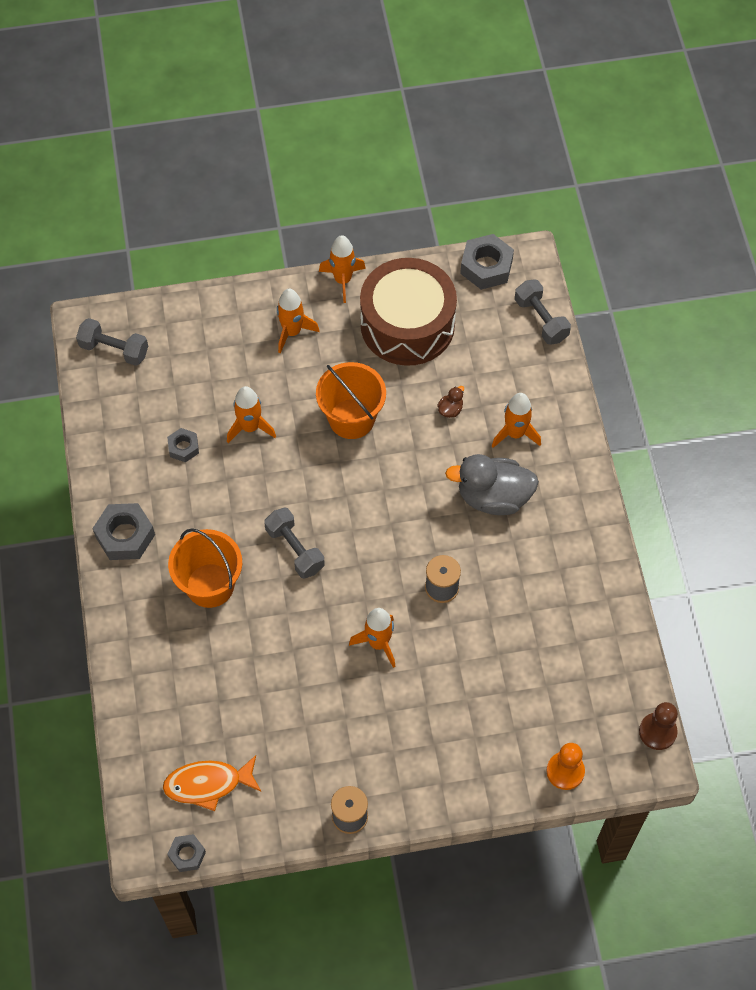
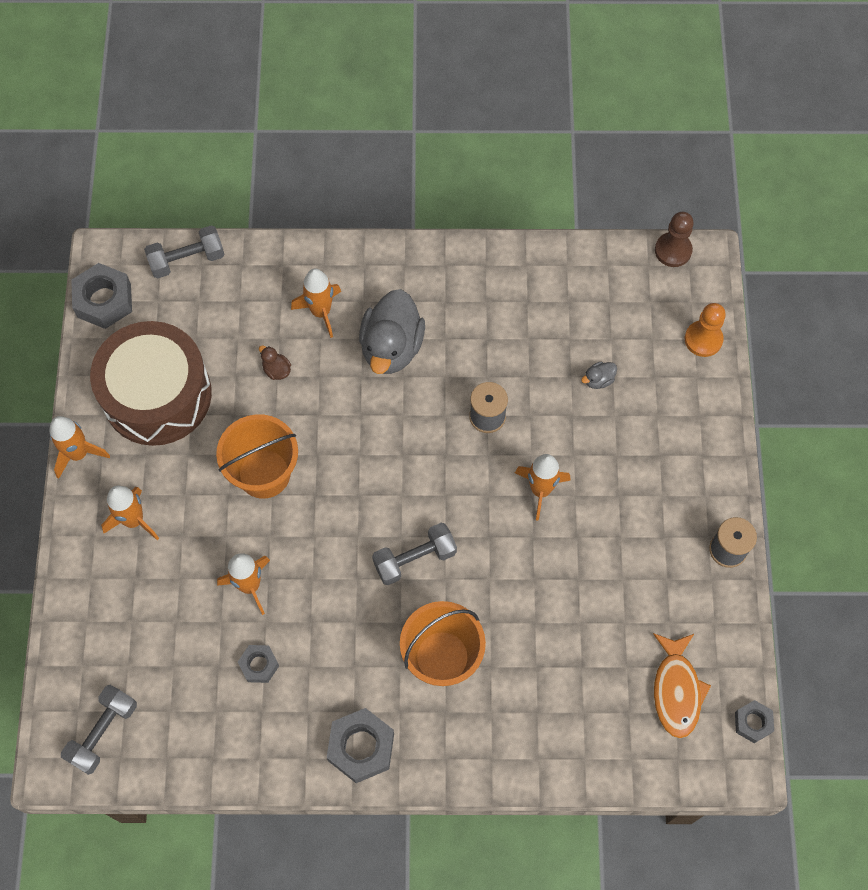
camera: 80 degrees left, 5 degrees up
none -> grey duck [581,362,617,389]

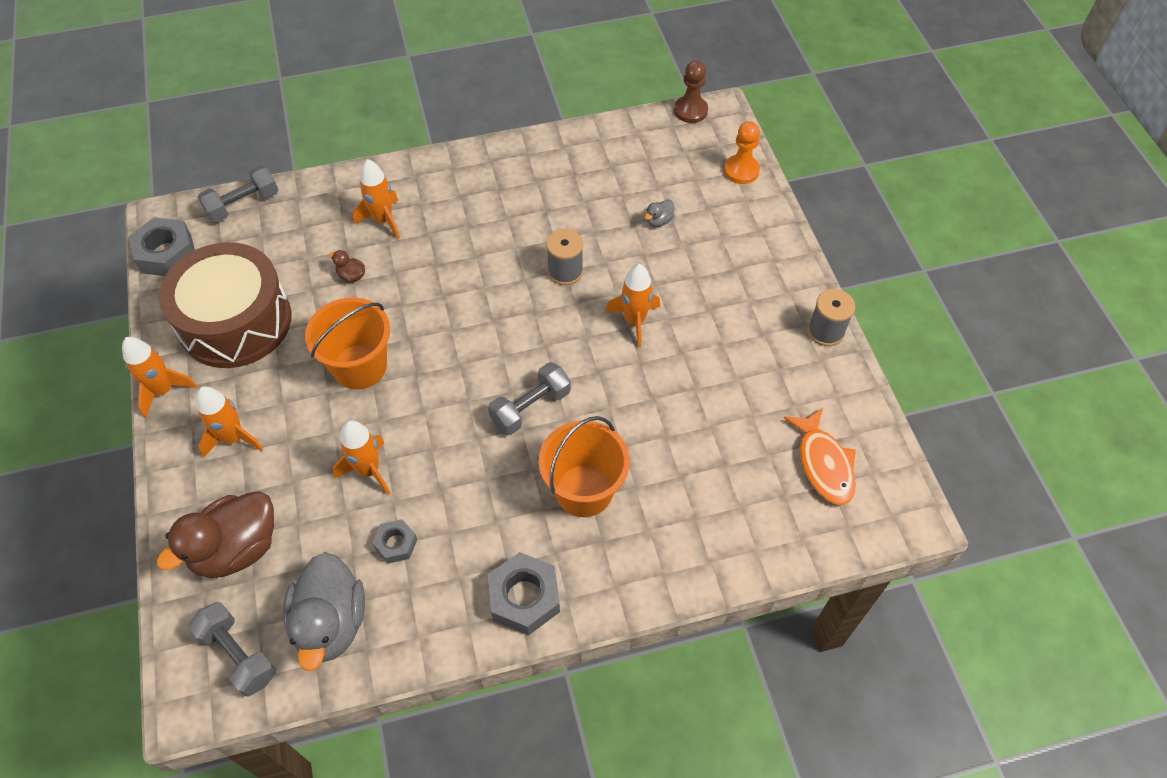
camera: 15 degrees left, 10 degrees down
grey dumbbell [61,685,137,775] -> grey dumbbell turned 60 degrees counterclockwise [188,602,276,697]
grey duck [359,289,425,374] -> grey duck moved to [283,552,365,671]
grey nut [735,700,774,743] -> none
none -> brown duck [157,491,274,578]

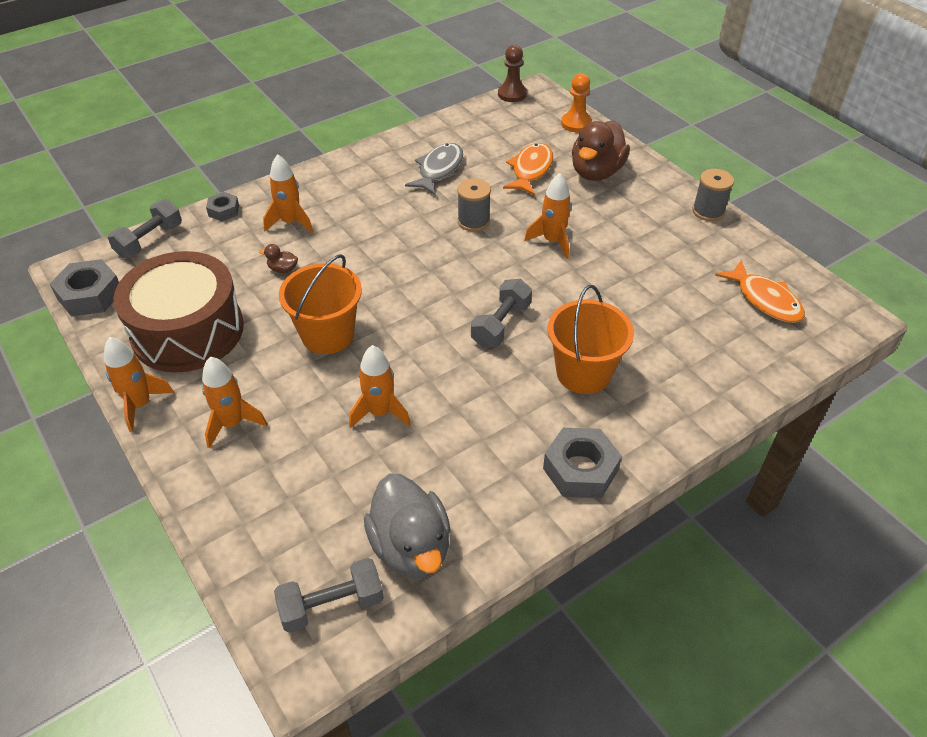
camera: 20 degrees left, 10 degrees down
brown duck [157,491,274,578] -> brown duck moved to [572,121,630,181]
grey dumbbell [188,602,276,697] -> grey dumbbell turned 45 degrees counterclockwise [274,558,384,633]
grey nut [372,519,417,564] -> grey nut moved to [206,192,239,221]
grey duck [645,199,674,227] -> orange fish [503,143,553,195]
none -> grey fish [405,143,463,195]

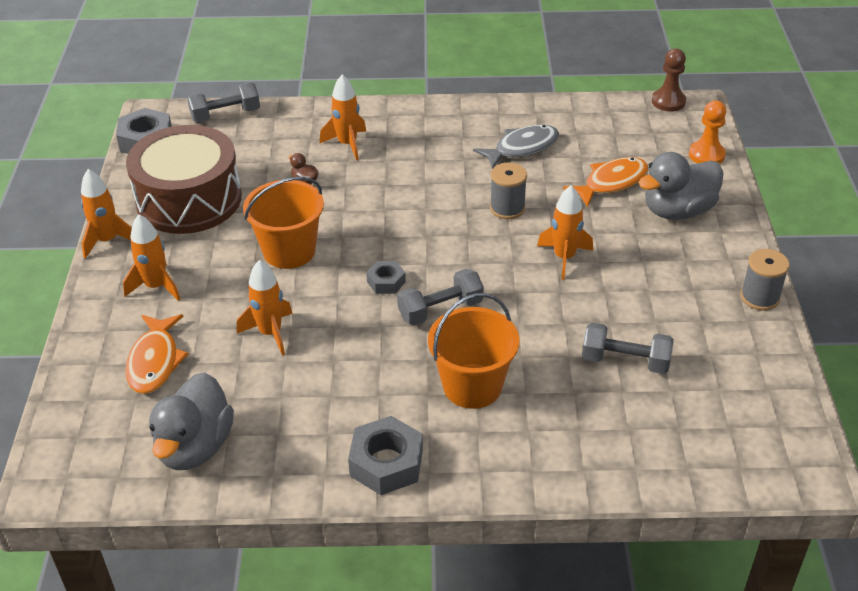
camera: 35 degrees right, 5 degrees down
grey nut [206,192,239,221] -> grey nut moved to [366,261,406,294]
grey dumbbell [274,558,384,633] -> grey dumbbell moved to [582,323,674,374]
brown duck [572,121,630,181] -> grey duck [638,152,724,220]
orange fish [715,260,805,323] -> orange fish moved to [125,314,189,394]

